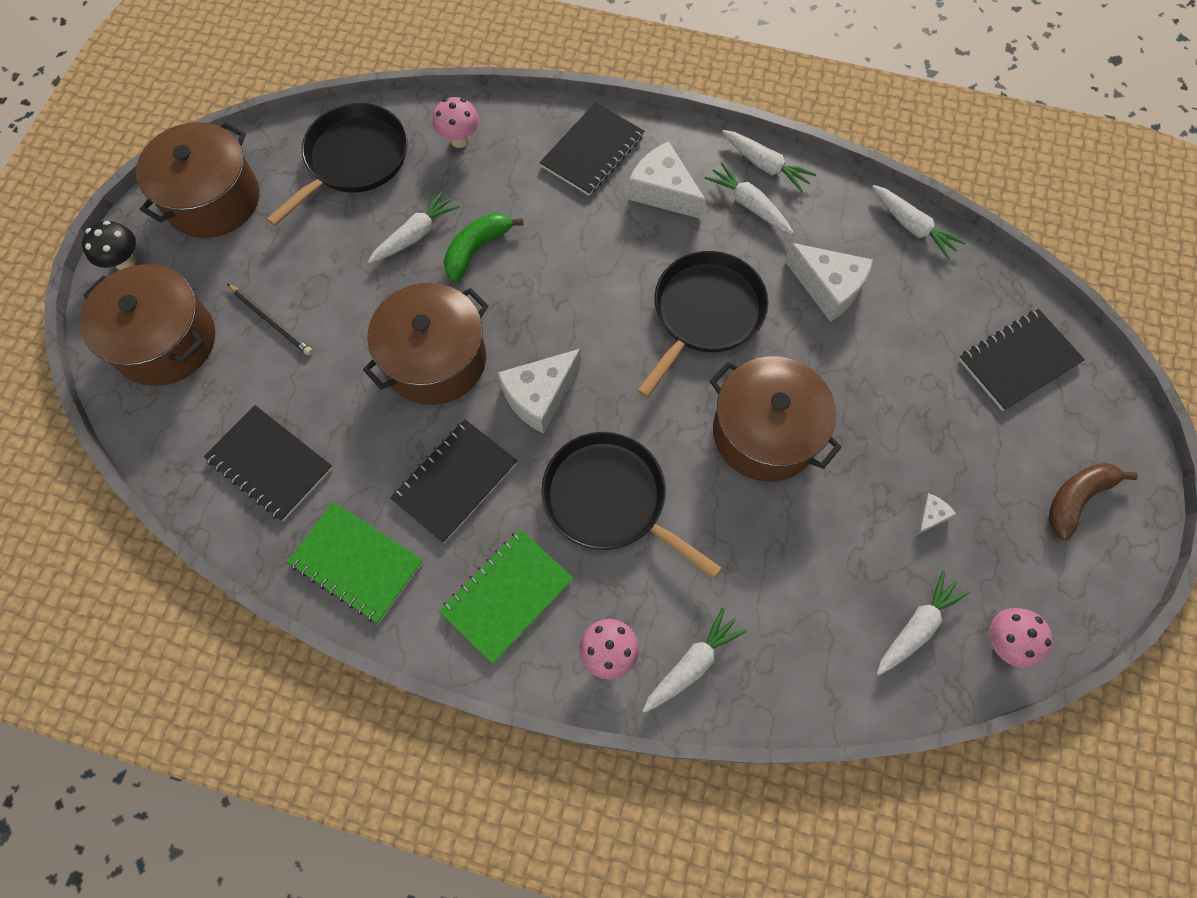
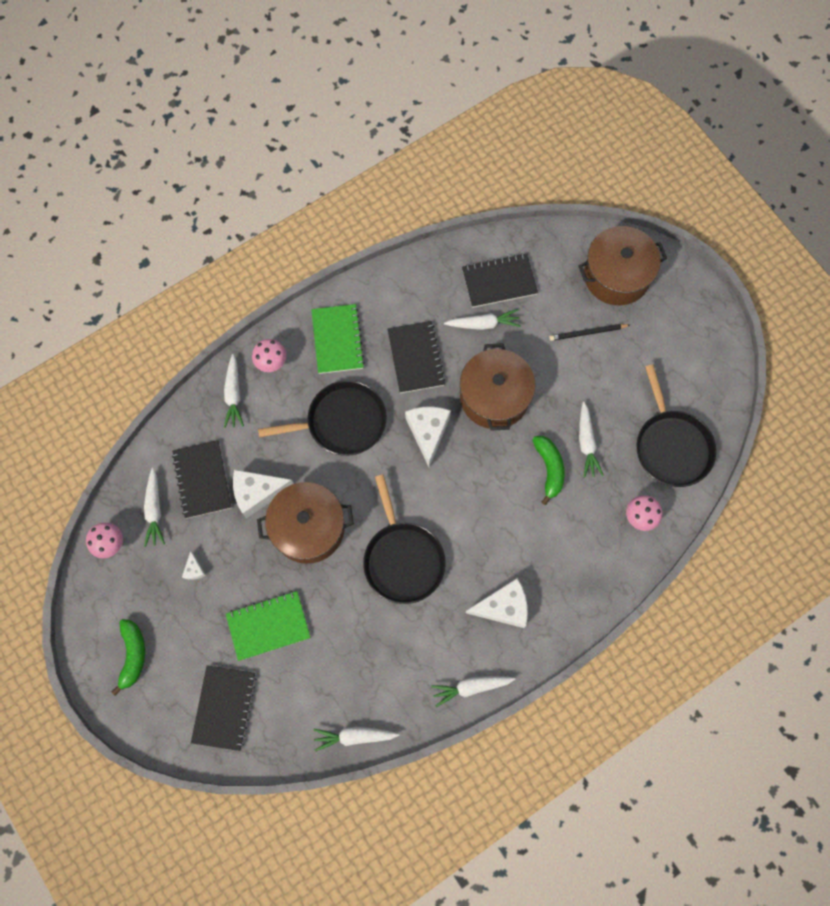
camera: 130 degrees right, 5 degrees up
black mushroom [82,221,136,270] -> none
brown pot [136,122,259,238] -> none
green notebook [287,502,423,623] -> green notebook moved to [226,591,311,661]
black notebook [540,102,644,196] -> black notebook moved to [172,440,232,519]
white carrot [704,162,794,234] -> white carrot moved to [444,309,520,330]
white cheese [785,243,873,322] -> white cheese moved to [233,469,294,519]
brown banana [1048,462,1138,540] -> green banana [112,619,145,696]

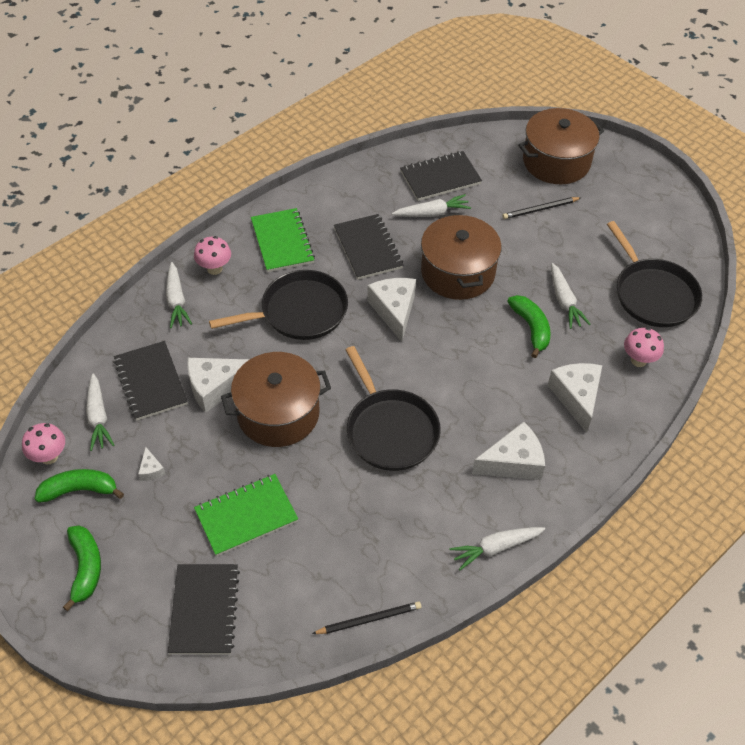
camera: 10 degrees left, 20 degrees down
white carrot [314,727,399,751] -> black pencil [312,601,421,634]
none -> green banana [35,469,124,503]
none -> white cheese [547,363,602,433]

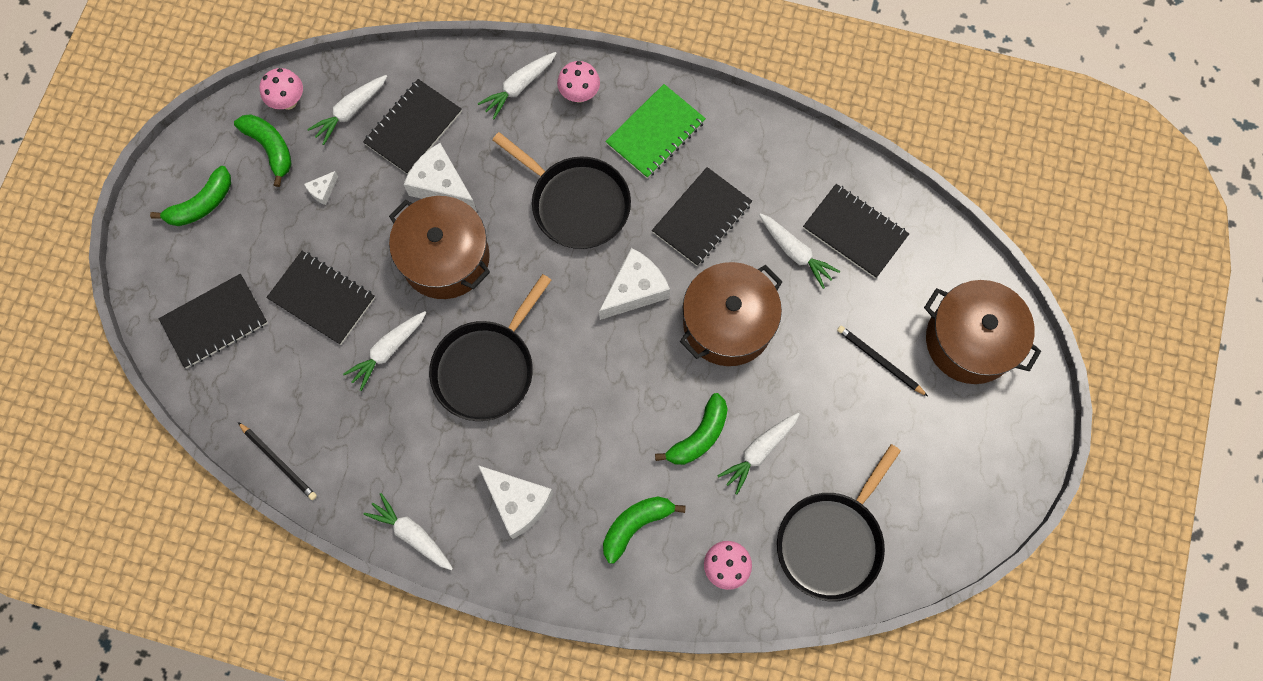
camera: 60 degrees right, 20 degrees up
green notebook [194,474,298,556] -> black notebook [266,251,375,345]
white cheese [547,363,602,433] -> green banana [603,497,686,563]
none -> white carrot [343,311,426,391]

